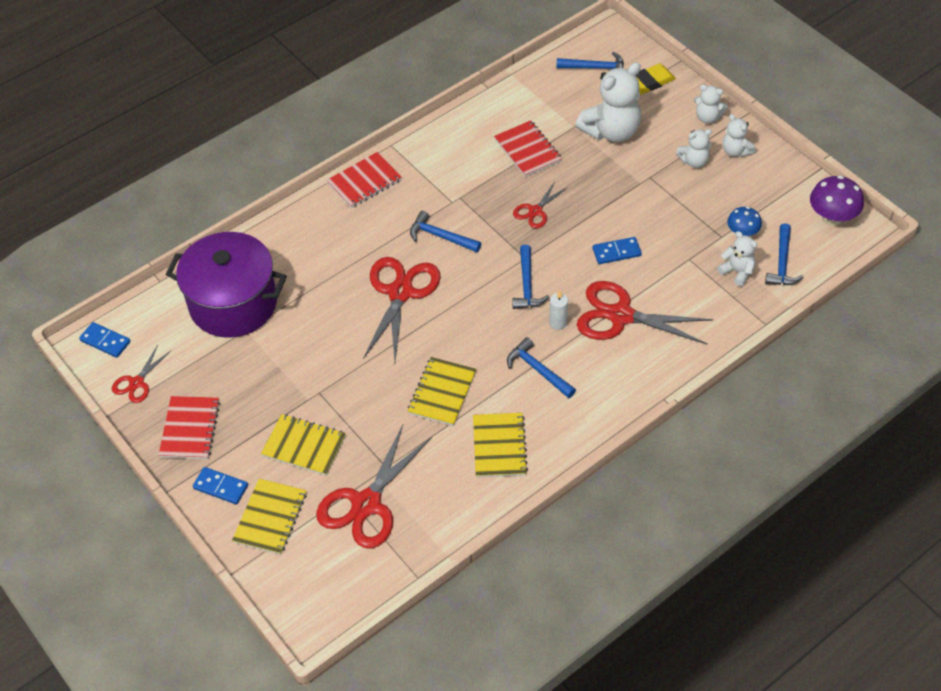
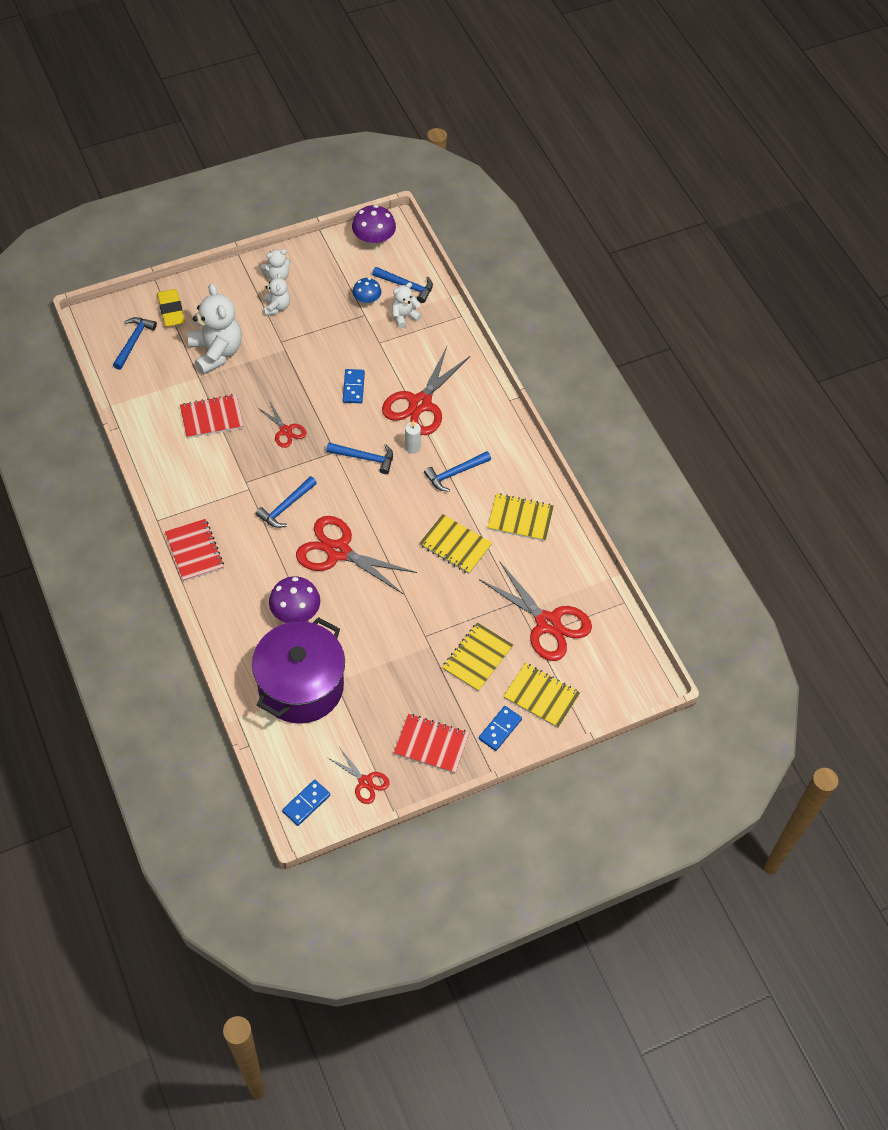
camera: 80 degrees left, 5 degrees up
white teddy bear [694,85,728,124] -> none
none -> purple mushroom [269,576,320,623]

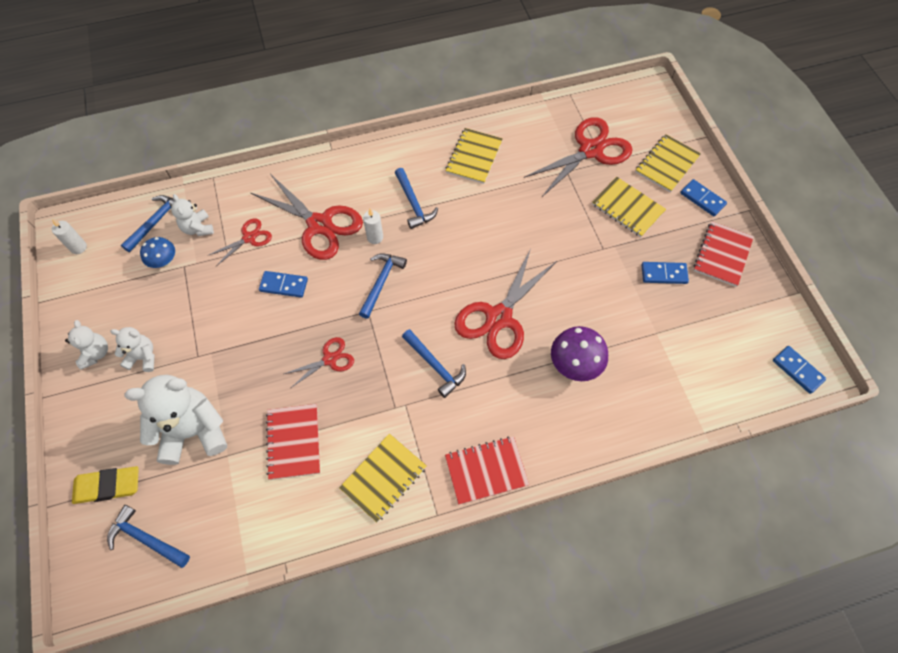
camera: 80 degrees left, 5 degrees up
purple pot [252,617,345,724] -> none
red scissors [328,747,390,804] -> red scissors moved to [207,219,272,266]
purple mushroom [352,205,396,248] -> white candle [52,219,87,254]
yellow notebook [419,514,492,574] -> yellow notebook moved to [339,434,427,522]
none -> blue domino [641,262,689,284]

